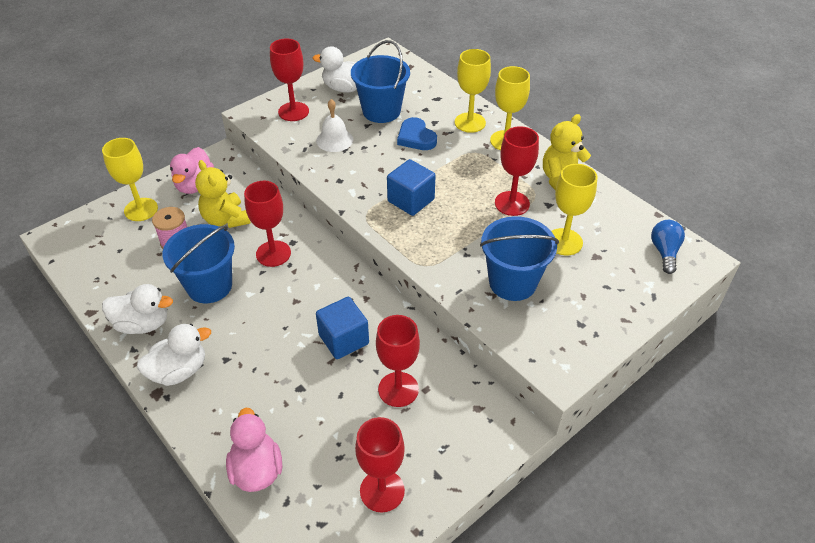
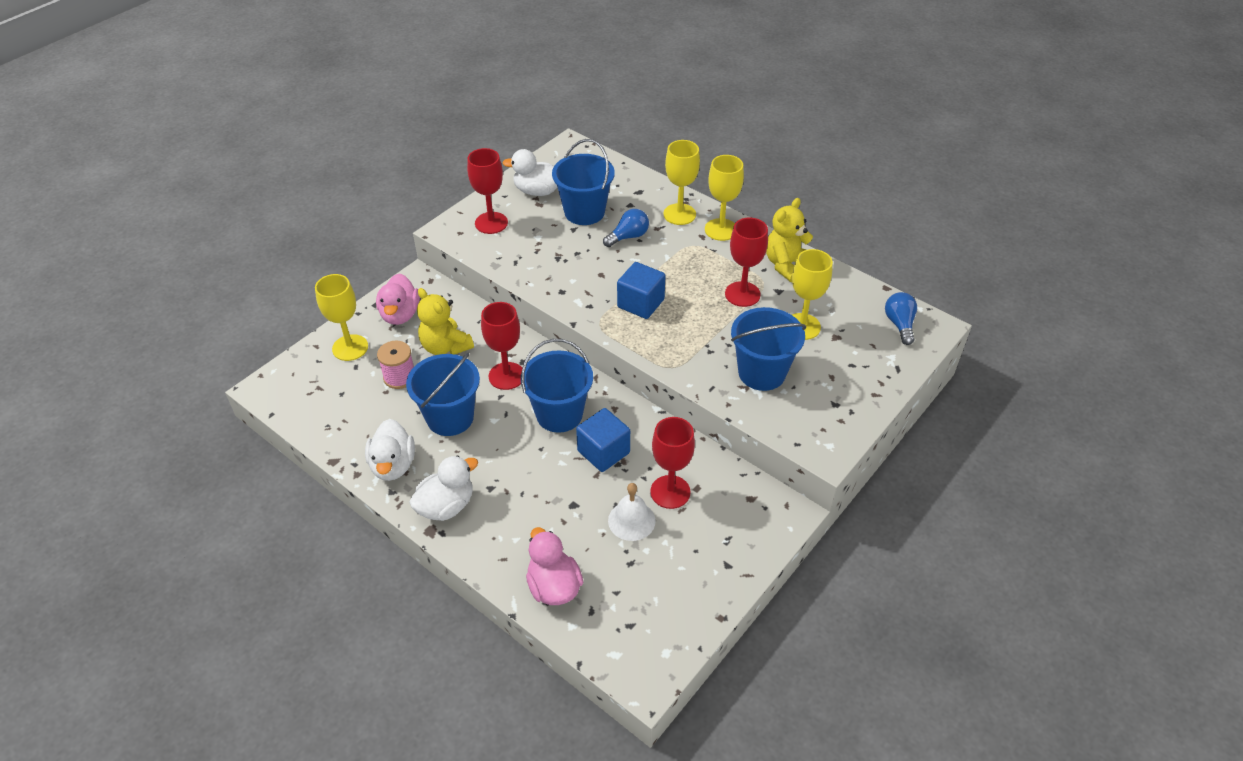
camera: 10 degrees left, 0 degrees up
white duck [102,284,173,334] -> white duck turned 90 degrees clockwise [365,419,415,481]
white bell [316,99,353,152] -> white bell moved to [608,483,656,541]
red goblet [355,417,405,512] -> none
blue heart [397,117,437,150] -> blue light bulb [603,209,649,247]
none -> blue bucket [521,339,593,433]

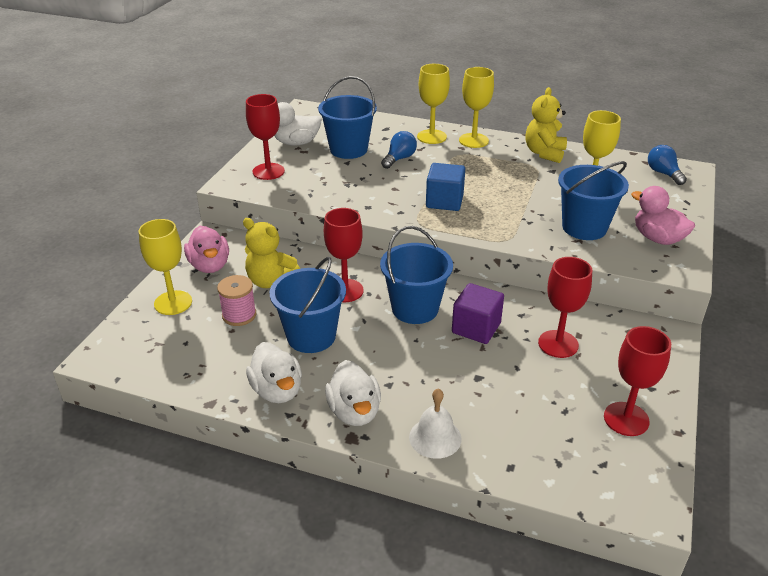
camera: 20 degrees left, 10 degrees down
white duck [409,455,478,521] -> white duck turned 135 degrees clockwise [325,360,381,426]
pink duck [526,527,583,605] -> pink duck moved to [631,186,695,245]
blue cube [576,408,630,472] -> purple cube [452,283,504,344]
white bell [608,483,656,541] -> white bell moved to [409,388,462,459]
red goblet [725,218,768,307] -> red goblet moved to [604,326,671,436]

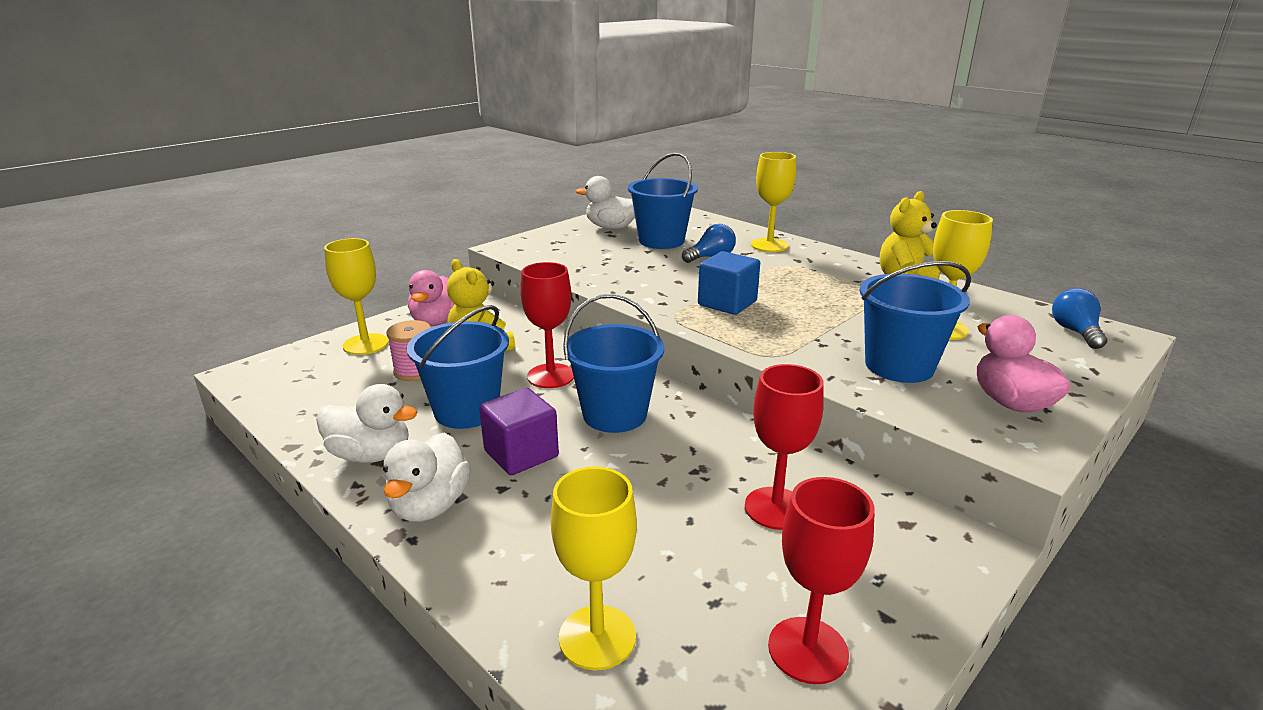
camera: 25 degrees right, 10 degrees down
red goblet [246,94,285,180] -> none
white duck [246,342,302,403] -> white duck turned 75 degrees counterclockwise [316,384,417,463]
white bell [409,388,462,459] -> none
purple cube [452,283,504,344] -> purple cube moved to [479,388,559,475]
yellow goblet [459,67,494,148] -> yellow goblet moved to [551,467,637,670]

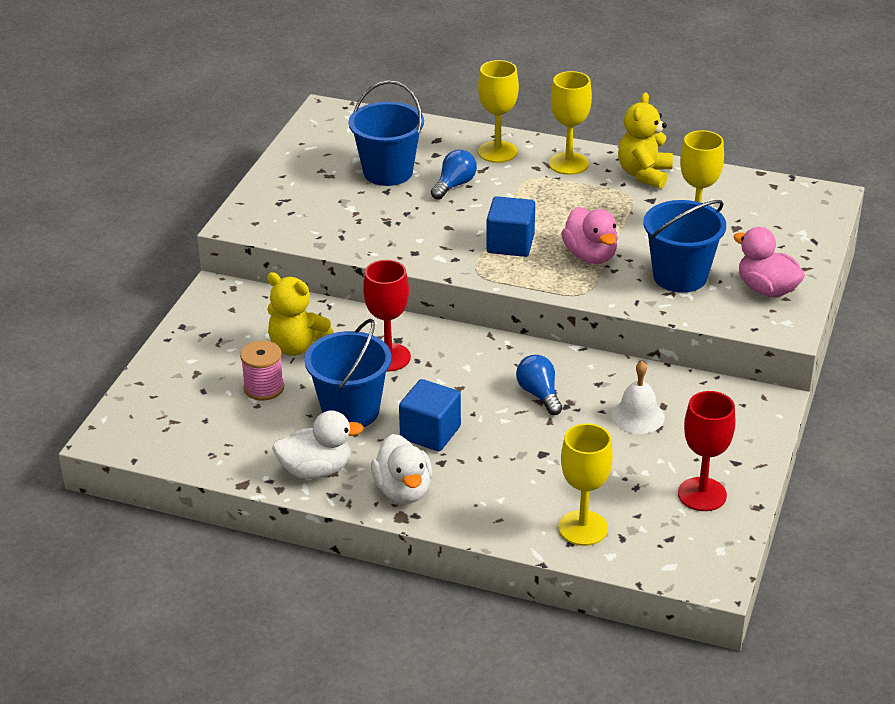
camera: 25 degrees left, 10 degrees up
yellow goblet [324,238,388,355] -> yellow goblet moved to [549,71,592,175]
pink duck [408,270,455,326] -> pink duck moved to [561,207,618,264]
purple cube [479,388,559,475] -> blue cube [399,379,461,451]
blue bucket [563,294,664,433] -> none
white duck [576,176,635,229] -> none
red goblet [745,364,824,530] -> white bell [611,361,665,434]
blue light bulb [1052,288,1107,349] -> blue light bulb moved to [516,355,562,415]

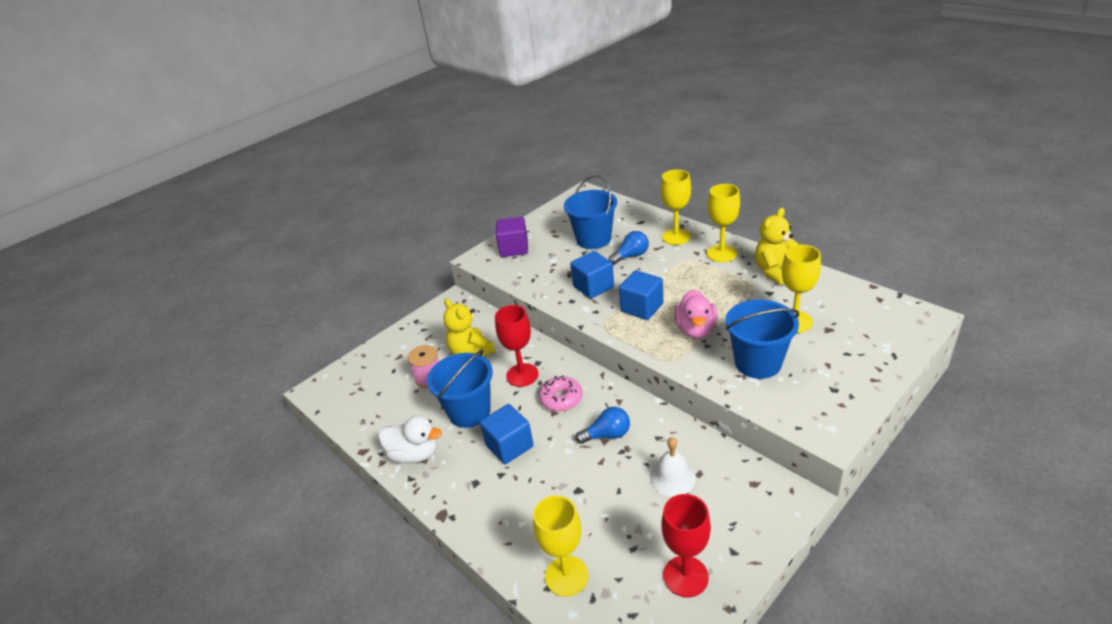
camera: 30 degrees right, 0 degrees up
white duck [371,434,432,504] -> none
blue light bulb [516,355,562,415] -> blue light bulb turned 75 degrees clockwise [575,407,630,444]
pink duck [733,227,805,297] -> none
none -> purple cube [496,217,528,257]
none -> pink donut [539,376,582,411]
none -> blue cube [570,251,614,299]

